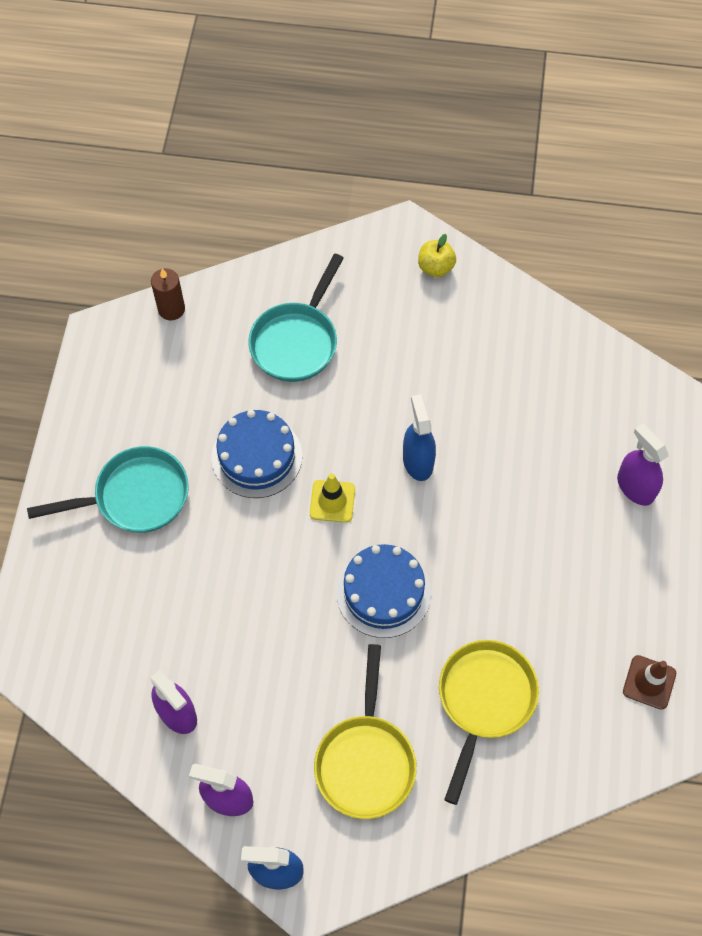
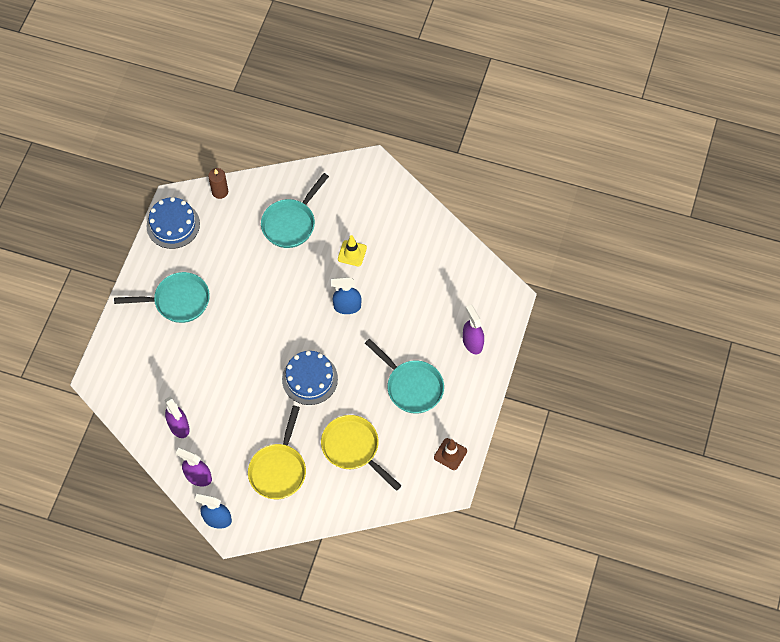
camera: 10 degrees right, 0 degrees up
blue cake [212,410,302,498] -> blue cake moved to [147,197,200,249]
yellow traffic cone [310,473,355,523] -> yellow traffic cone moved to [338,235,367,267]
blue spray bottle [403,394,436,481] -> blue spray bottle turned 90 degrees counterclockwise [331,277,361,314]
yellow apple [418,234,456,277] -> none
yellow pan [439,640,539,805] -> yellow pan turned 75 degrees counterclockwise [321,415,402,491]
none -> turquoise pan [365,339,444,414]

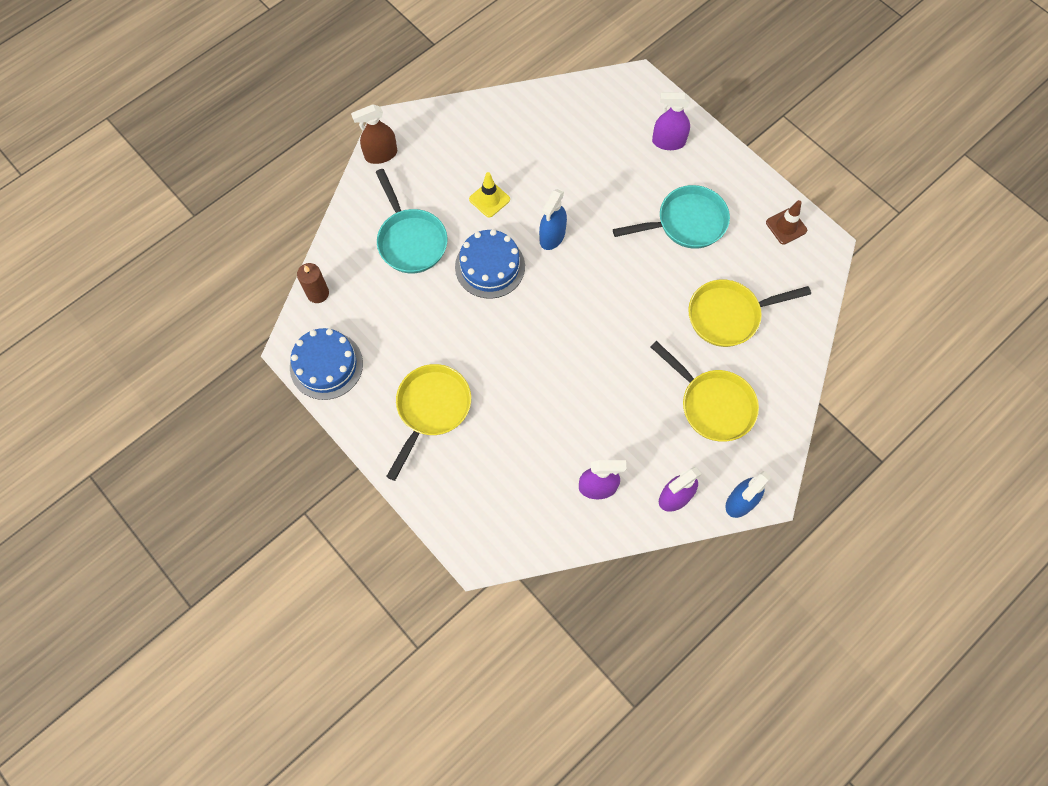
camera: 60 degrees left, 5 degrees up
turquoise pan [114,272,210,323] -> yellow pan [386,364,471,481]
blue cake [282,351,338,405] -> blue cake moved to [455,230,525,299]
none -> brown spray bottle [351,104,397,164]

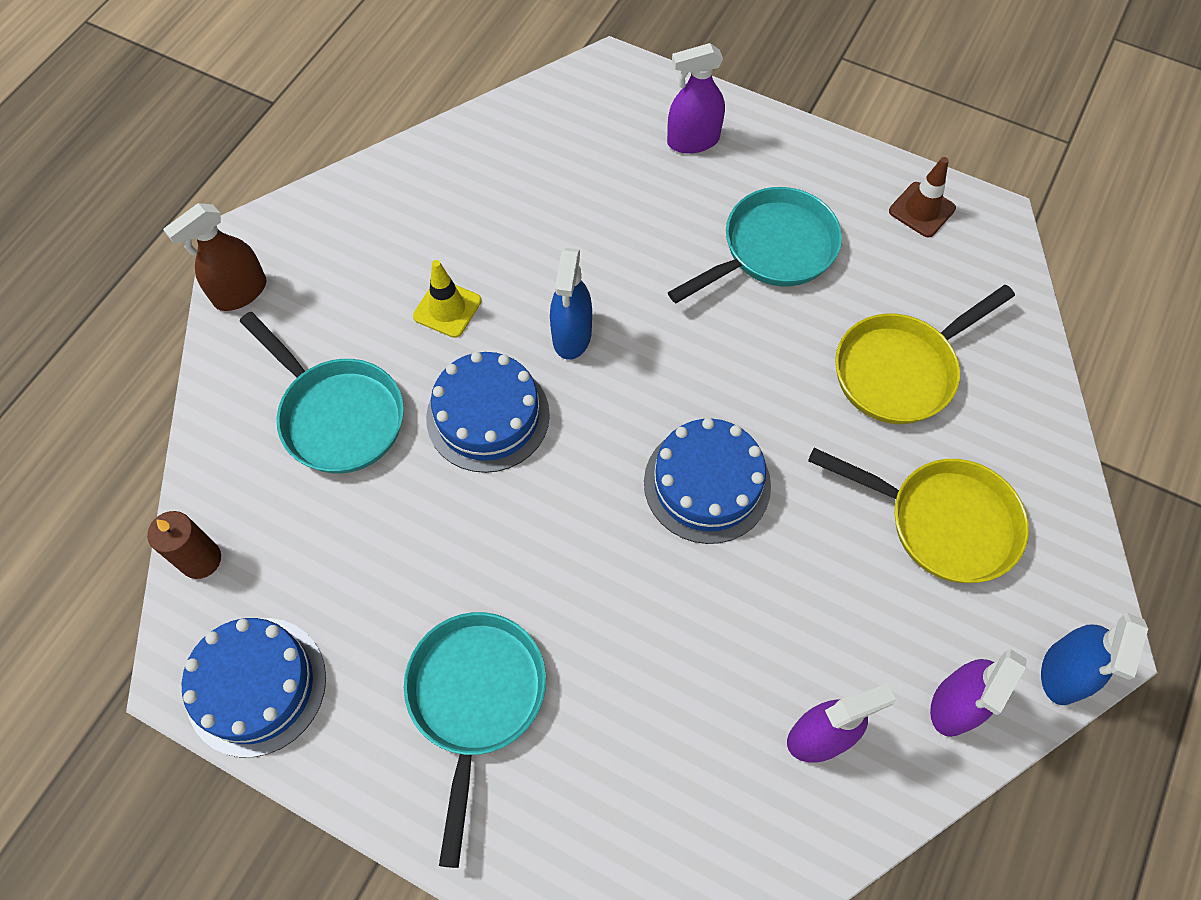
camera: 20 degrees left, 5 degrees down
yellow pan [386,364,471,481] -> turquoise pan [404,612,546,868]
none -> blue cake [644,418,771,544]

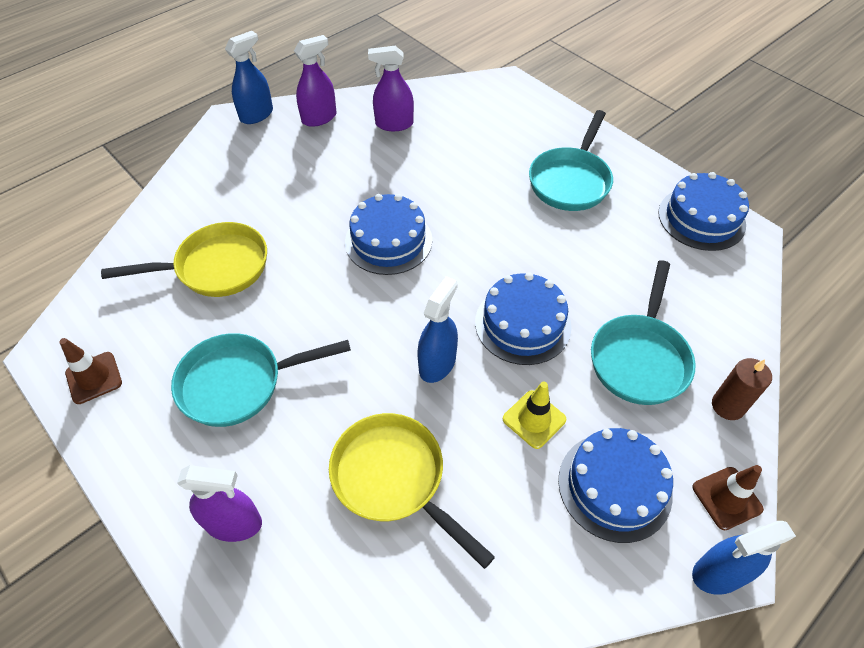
camera: 160 degrees left, 10 degrees down
brown candle [147,511,221,579] -> brown candle moved to [712,358,772,420]
brown spray bottle [163,203,266,311] -> brown traffic cone [693,465,764,530]
turquoise pan [240,312,404,474] -> turquoise pan turned 135 degrees counterclockwise [591,260,696,405]
yellow pan [808,448,1029,583] -> yellow pan moved to [329,413,495,569]
none -> blue cake [558,428,673,543]
none -> blue spray bottle [692,521,796,595]

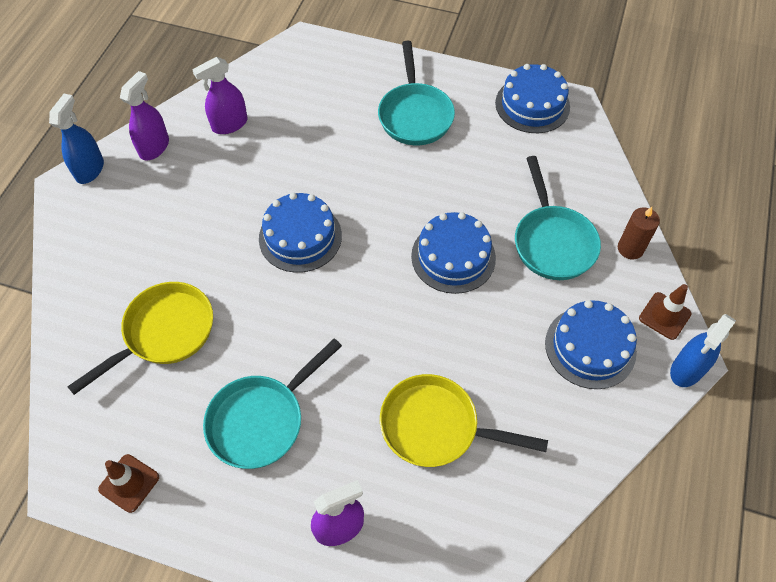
camera: 30 degrees left, 5 degrees up
blue spray bottle [417,276,458,383] -> none
yellow traffic cone [503,382,566,449] -> none

